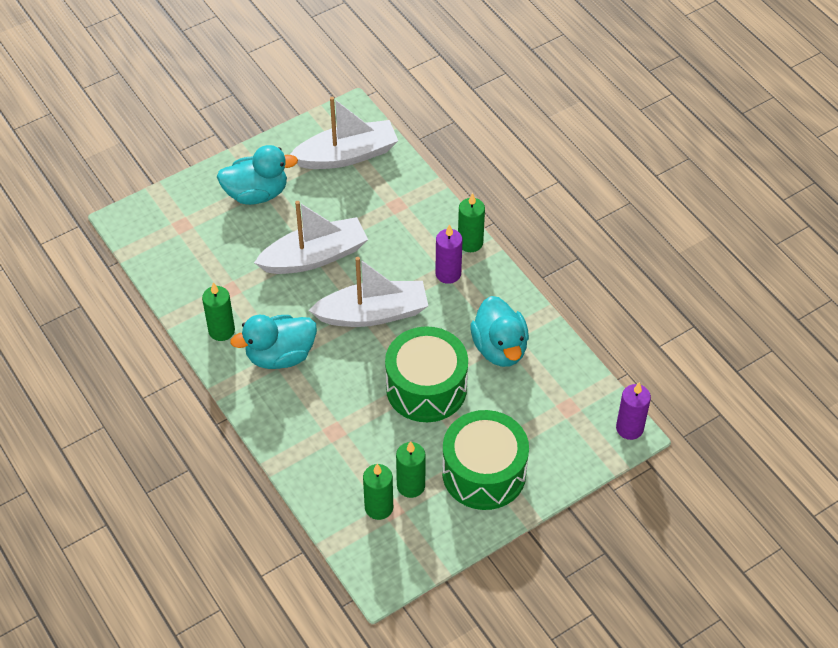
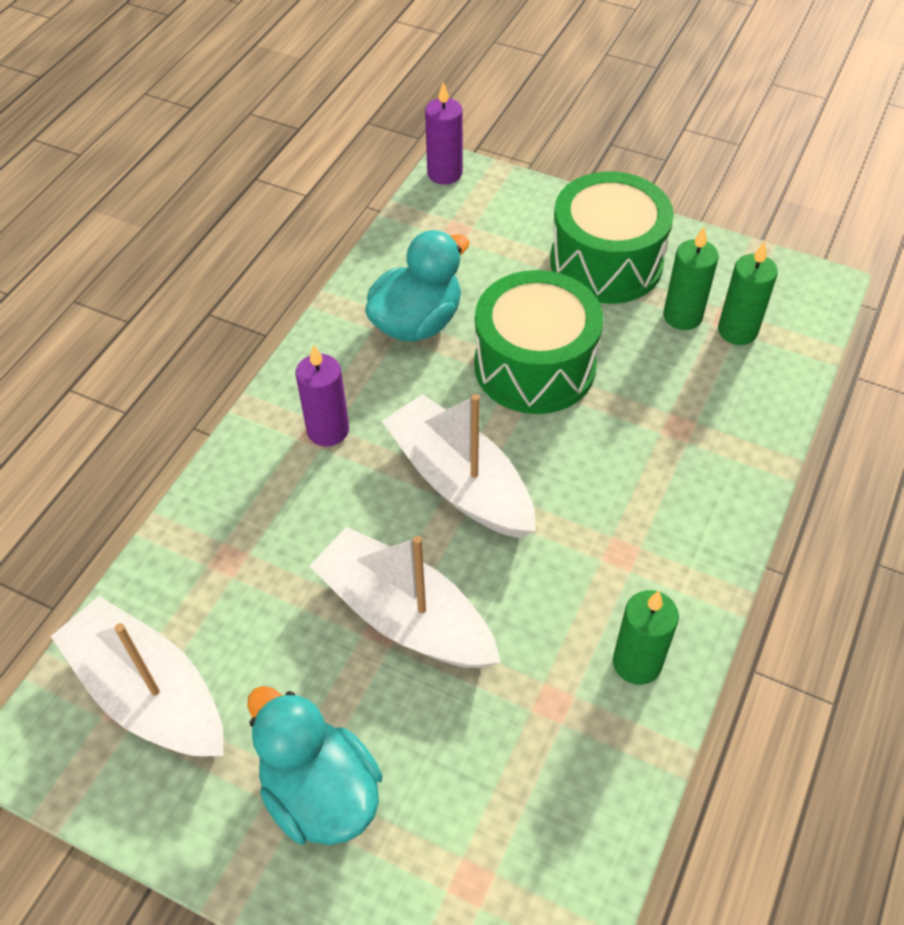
camera: 120 degrees left, 0 degrees up
turquoise duck [230,315,317,369] -> none
green candle [458,193,485,252] -> none

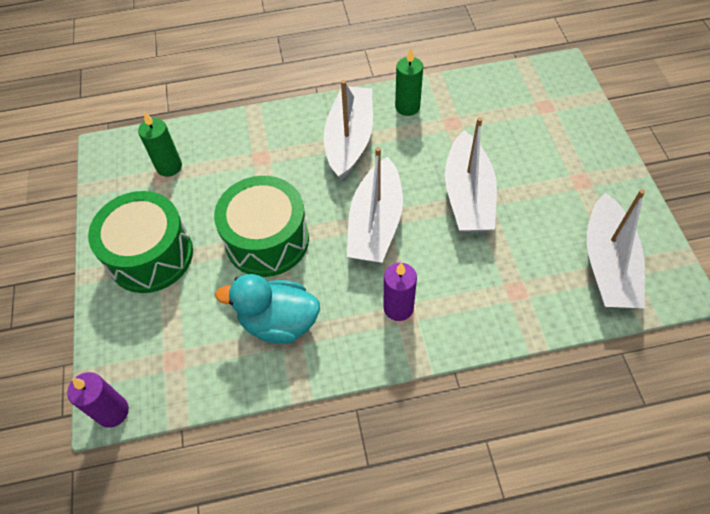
camera: 125 degrees left, 5 degrees up
turquoise duck [247,686,383,845] -> none
green candle [663,227,719,330] -> none
none -> white boat [324,80,373,180]

